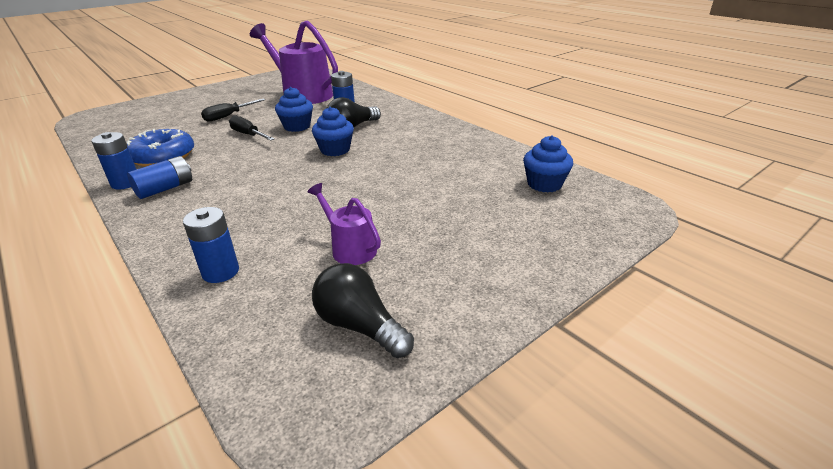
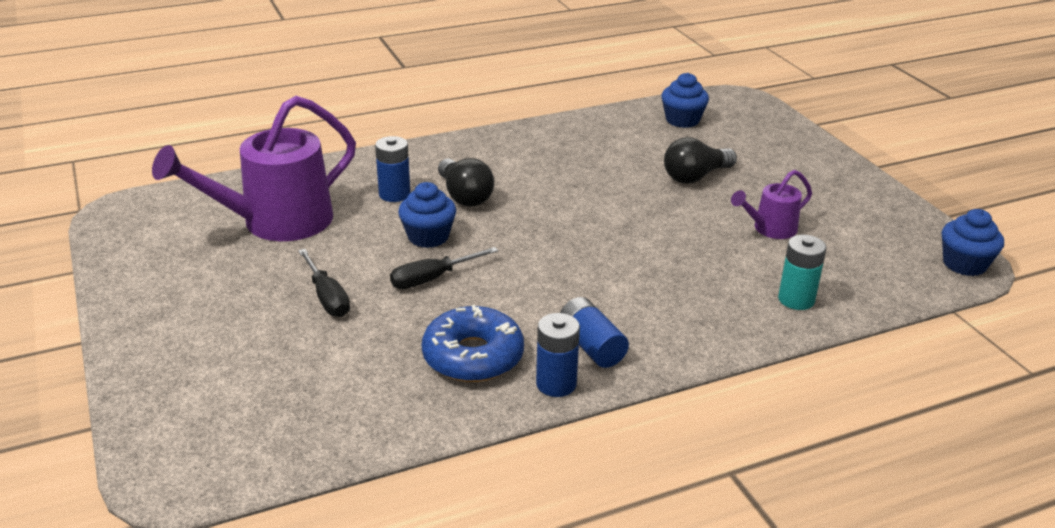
camera: 75 degrees left, 0 degrees up
blue battery [183,207,239,283] -> turquoise battery [778,235,827,310]
blue cupcake [312,107,354,156] -> blue cupcake moved to [942,209,1004,276]
black light bulb [312,263,414,358] -> black light bulb moved to [664,137,737,184]

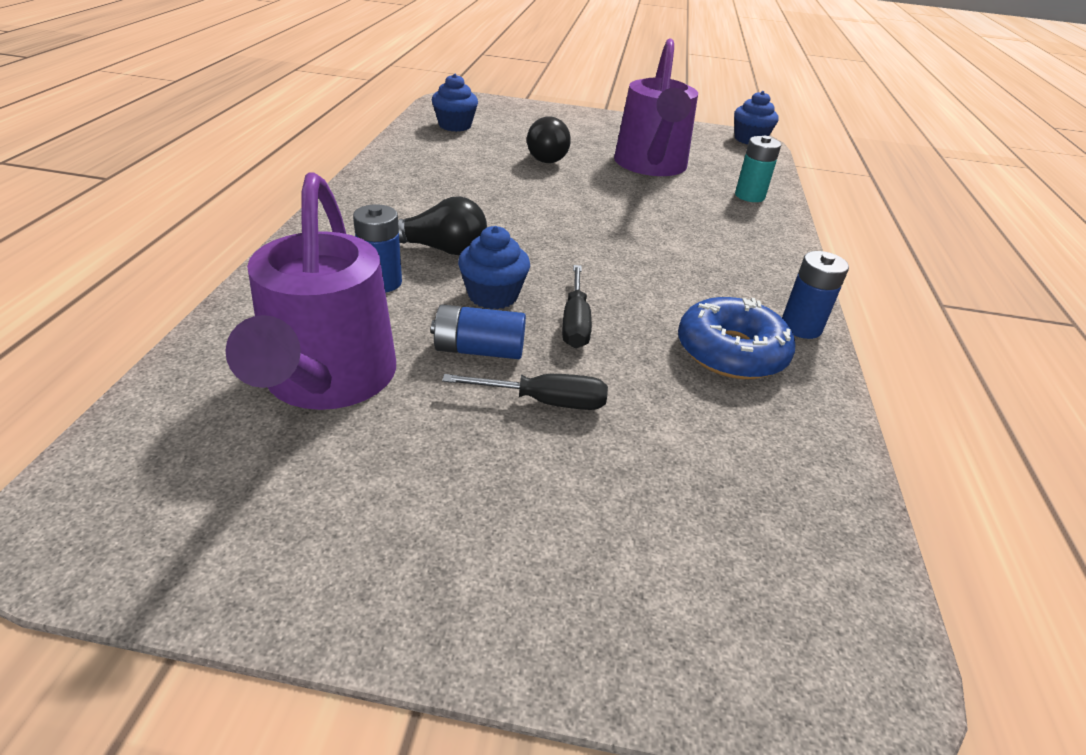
camera: 60 degrees left, 5 degrees up
blue battery [560,297,629,368] -> blue battery moved to [431,304,526,359]
purple watering can [731,170,812,239] -> purple watering can [614,38,698,176], size x2.02

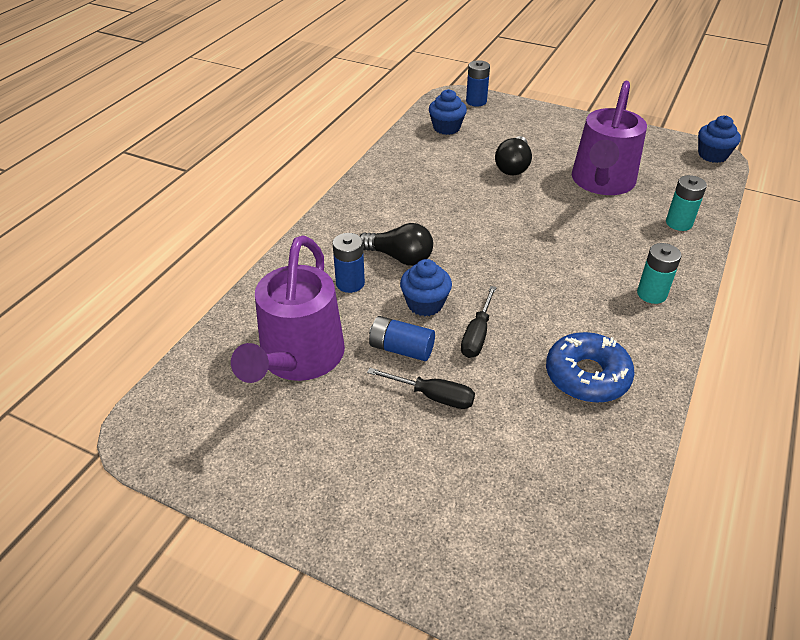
camera: 20 degrees right, 5 degrees up
blue battery [782,251,849,339] -> blue battery moved to [466,60,490,107]
none -> turquoise battery [637,243,682,304]

